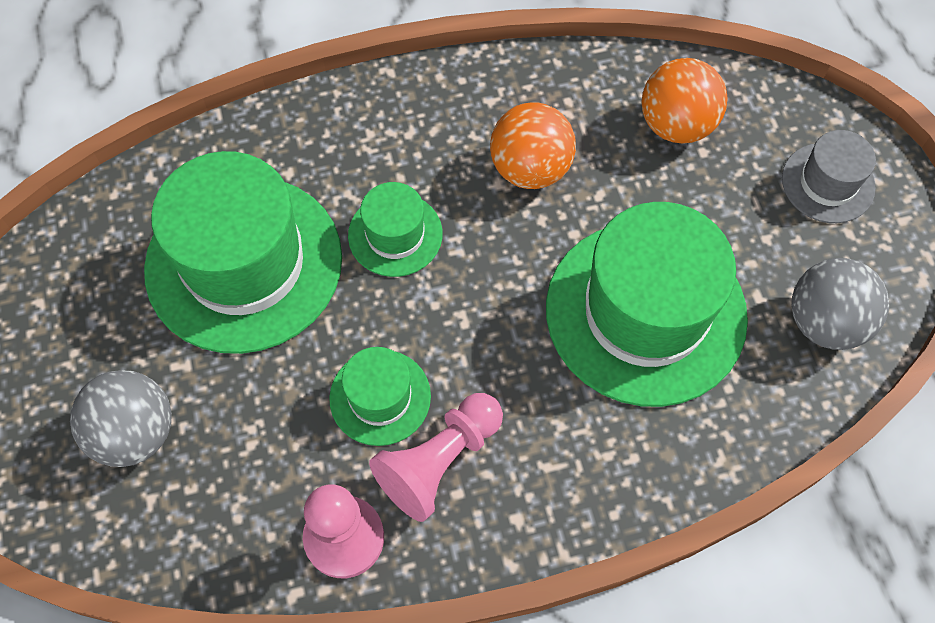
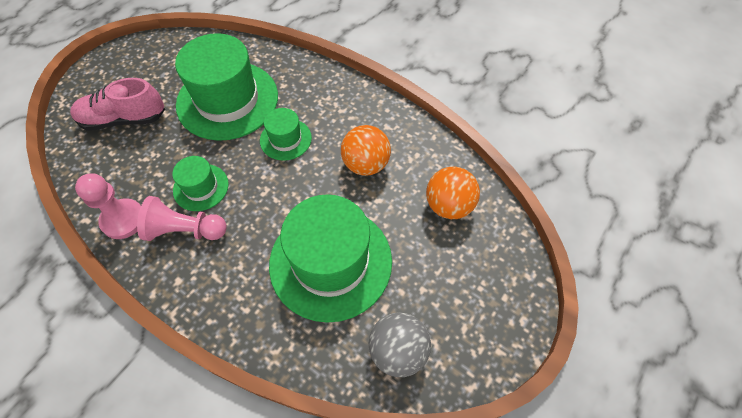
camera: 50 degrees right, 5 degrees down
grey ball [70,370,172,467] -> pink shoe [70,78,165,131]
grey hat [782,130,876,223] -> none

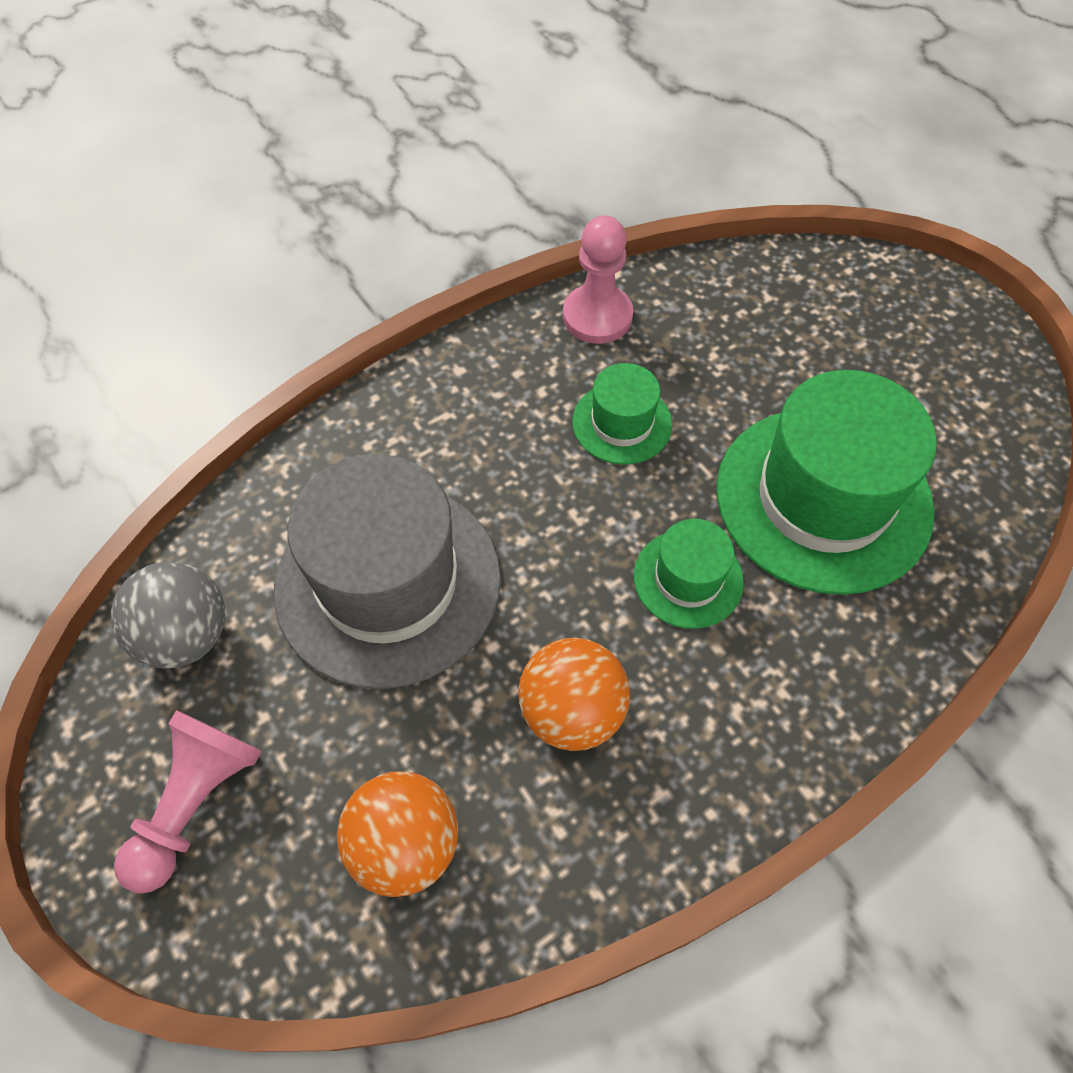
camera: 110 degrees right, 0 degrees up
pink shoe [70,78,165,131] -> none
pink pawn [137,196,227,241] -> pink pawn moved to [114,710,262,894]
green hat [269,194,392,323] -> grey hat [274,454,501,689]

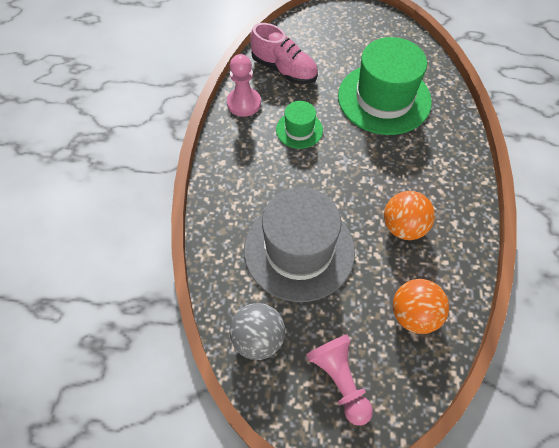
camera: 50 degrees left, 0 degrees up
green hat [634,519,744,629] -> none
none -> pink shoe [250,23,318,84]

